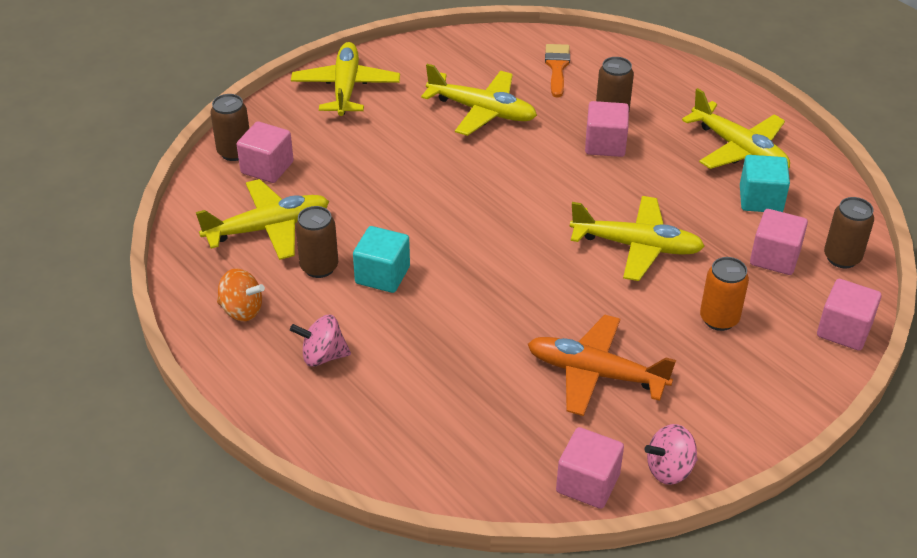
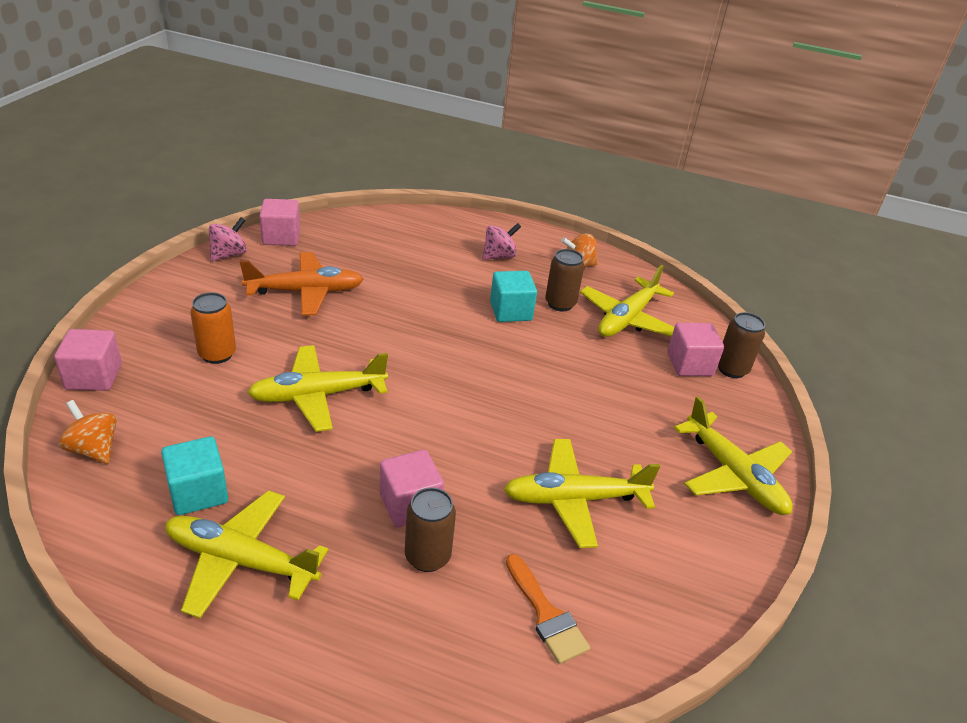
camera: 145 degrees right, 5 degrees down
pink cube [750,209,808,275] -> none
brown can [824,197,874,268] -> orange spinning top [59,400,117,464]

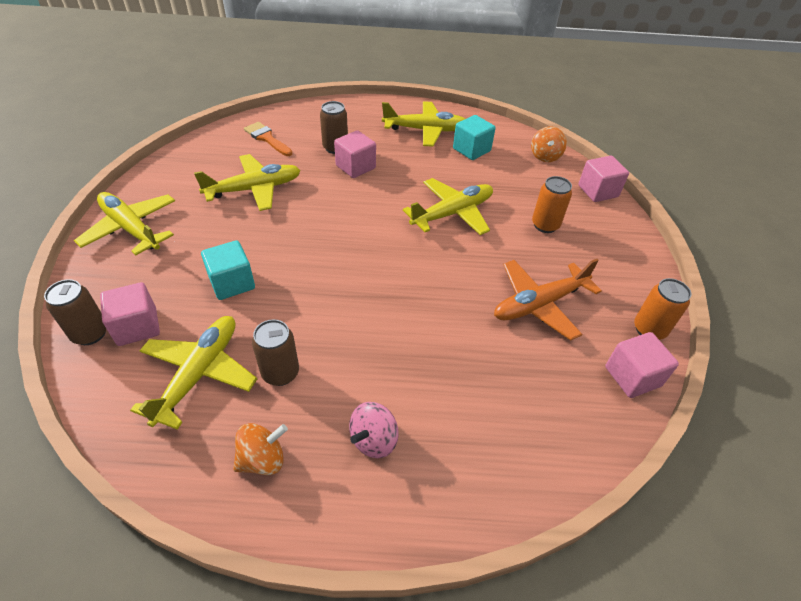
camera: 165 degrees right, 10 degrees up
orange spinning top [59,400,117,464] -> orange spinning top turned 75 degrees clockwise [531,126,567,162]
pink spinning top [209,217,247,261] -> orange can [634,278,691,340]
turquoise cube [490,271,537,322] -> turquoise cube moved to [201,240,255,300]

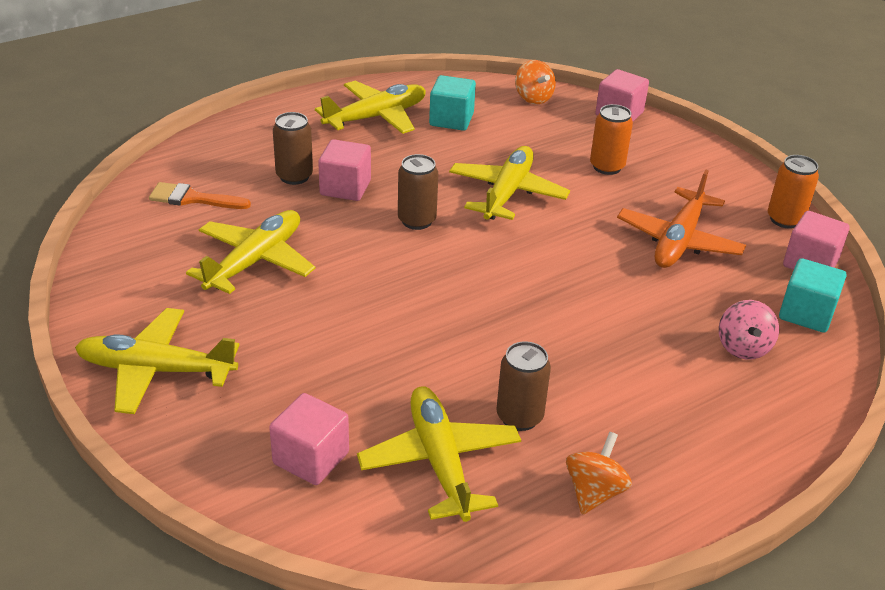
camera: 35 degrees left, 10 degrees down
brown can [44,279,106,345] -> brown can moved to [398,154,438,230]
turquoise cube [201,240,255,300] -> turquoise cube moved to [779,258,847,333]
pink spinning top [349,402,399,458] -> pink spinning top moved to [719,300,779,360]

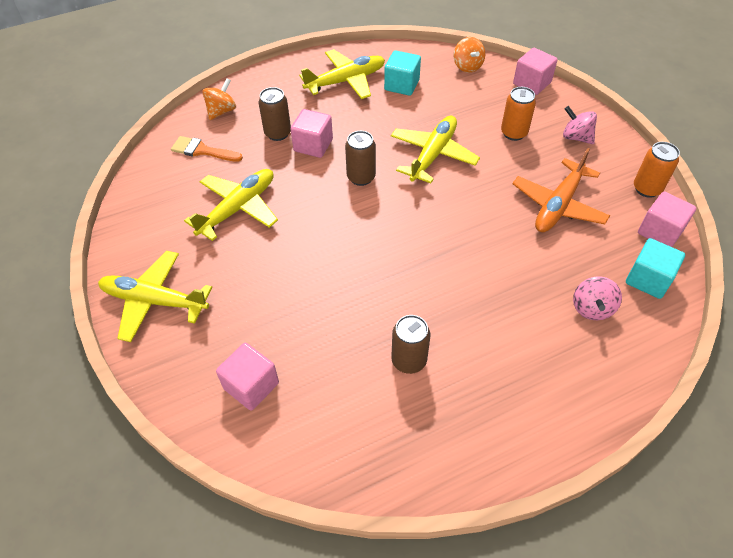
camera: 10 degrees right, 15 degrees up
yellow plane [357,386,521,522] -> none
orange spinning top [566,432,632,514] -> orange spinning top moved to [202,78,236,120]
none -> pink spinning top [563,106,597,144]

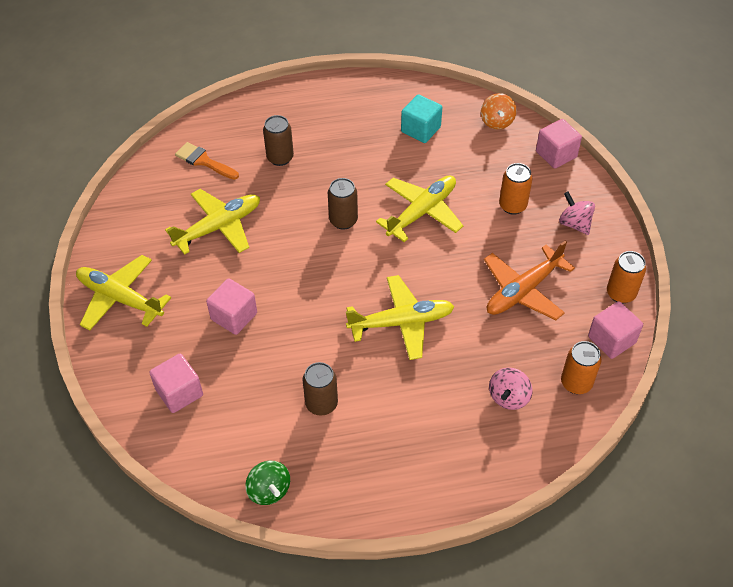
camera: 15 degrees right, 0 degrees up
orange spinning top [202,78,236,120] -> none
pink cube [291,109,333,158] -> pink cube moved to [206,278,257,335]
yellow plane [299,49,385,99] -> yellow plane moved to [346,275,455,360]
turquoise cube [626,238,685,299] -> orange can [561,341,601,394]
none -> green spinning top [246,461,290,505]

